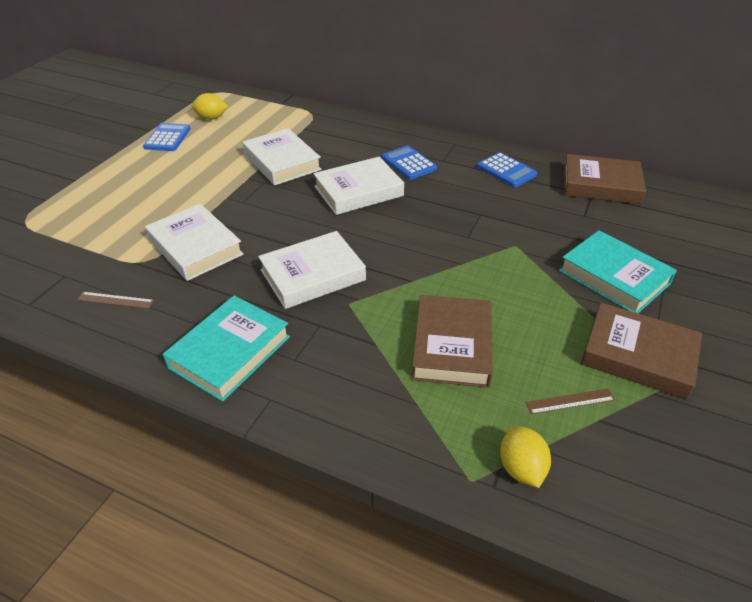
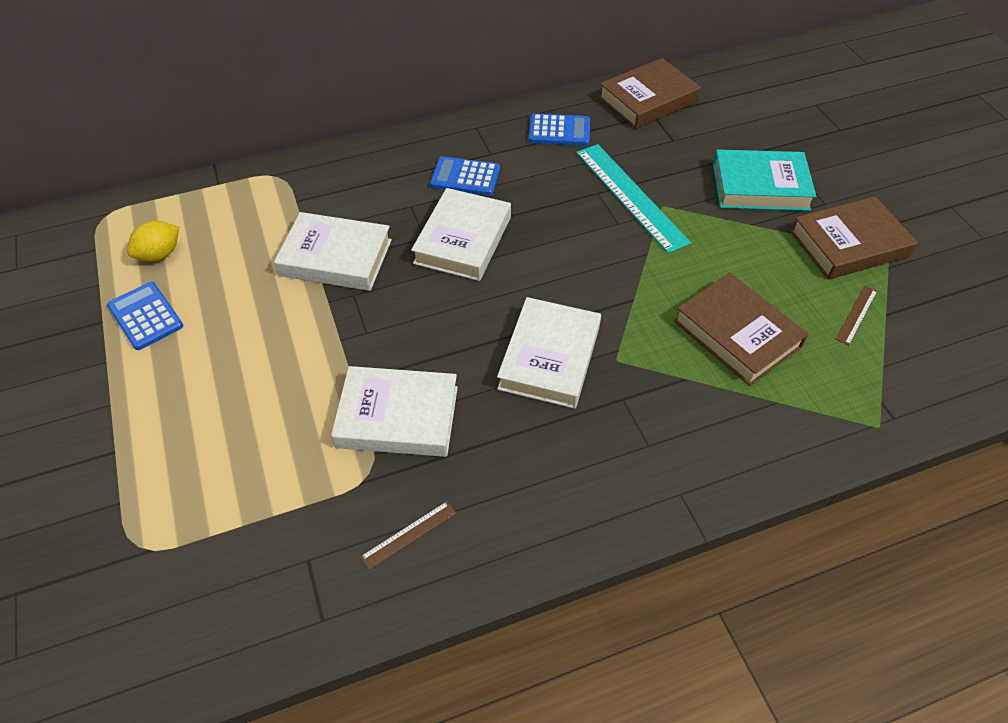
camera: 45 degrees left, 10 degrees up
turquoise book [163,296,290,402] -> none
yellow lemon [500,426,551,488] -> none
none -> turquoise ruler [576,144,691,253]

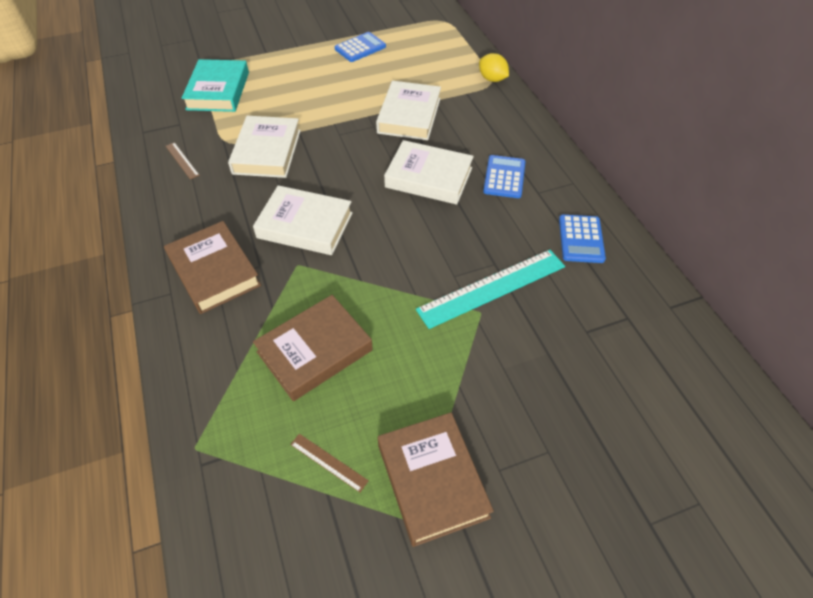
camera: 90 degrees right, 0 degrees up
yellow lemon [127,221,179,262] -> yellow lemon moved to [479,53,509,82]
brown book [599,58,701,129] -> brown book moved to [164,221,261,314]
turquoise book [713,150,816,211] -> turquoise book moved to [182,59,249,112]

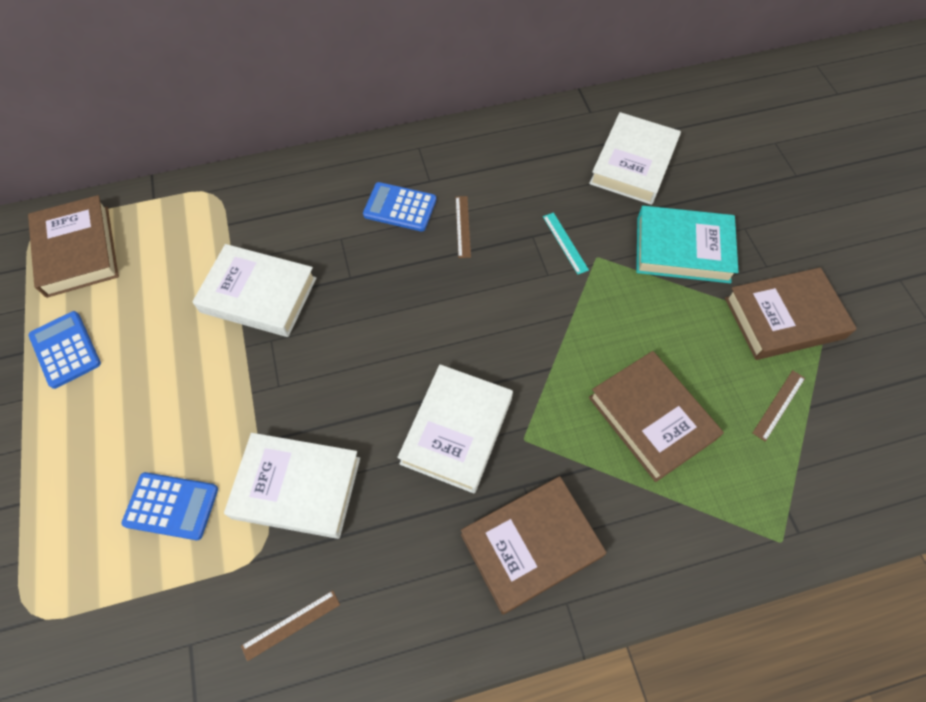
camera: 85 degrees left, 10 degrees up
turquoise book [182,59,249,112] -> turquoise book moved to [636,206,739,283]
white book [384,140,474,205] -> white book moved to [589,112,681,205]
turquoise ruler [416,250,565,329] -> turquoise ruler [543,213,589,274], size x0.45
yellow lemon [479,53,509,82] -> none
blue calculator [559,215,606,263] -> blue calculator moved to [122,472,218,540]
none -> brown book [28,195,119,298]
none -> brown ruler [456,196,471,258]

